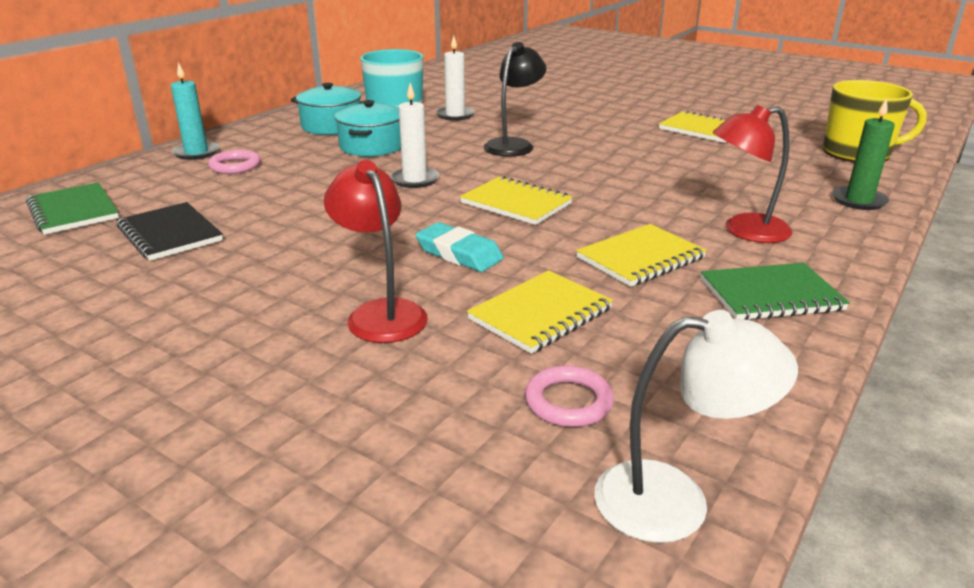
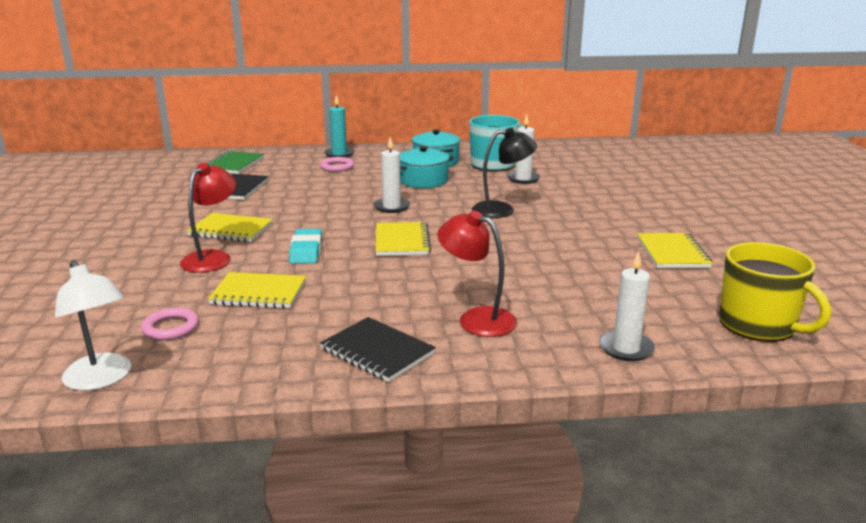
camera: 50 degrees right, 5 degrees down
yellow notebook [576,224,707,287] -> yellow notebook moved to [187,213,273,242]
green notebook [701,263,850,320] -> black notebook [320,317,436,382]
green candle [832,98,895,210] -> white candle [599,251,655,361]

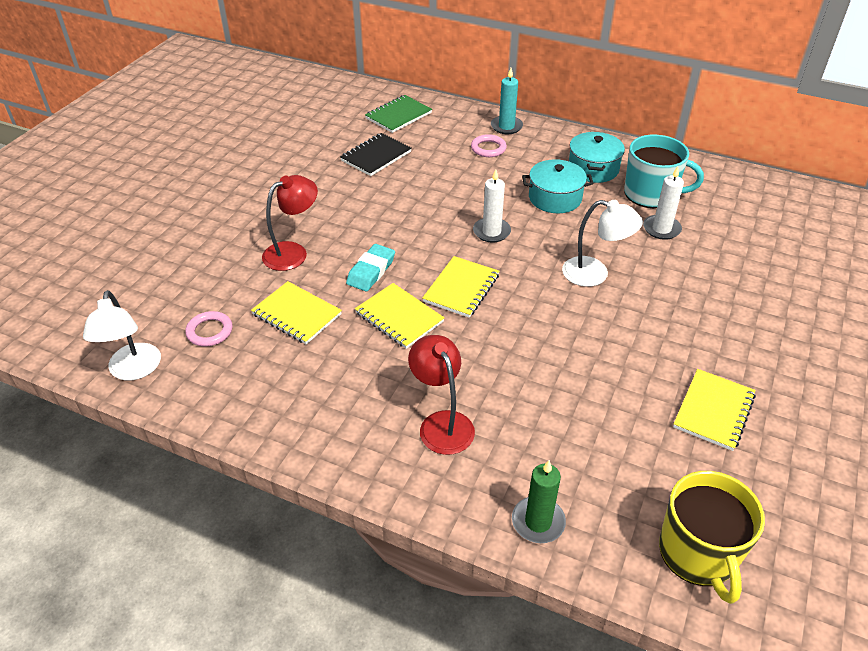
camera: 30 degrees right, 20 degrees up
yellow notebook [187,213,273,242] -> yellow notebook moved to [355,283,445,349]
black notebook [320,317,436,382] -> none
black lamp [472,128,537,218] -> white lamp [562,200,643,287]
white candle [599,251,655,361] -> green candle [512,460,566,543]

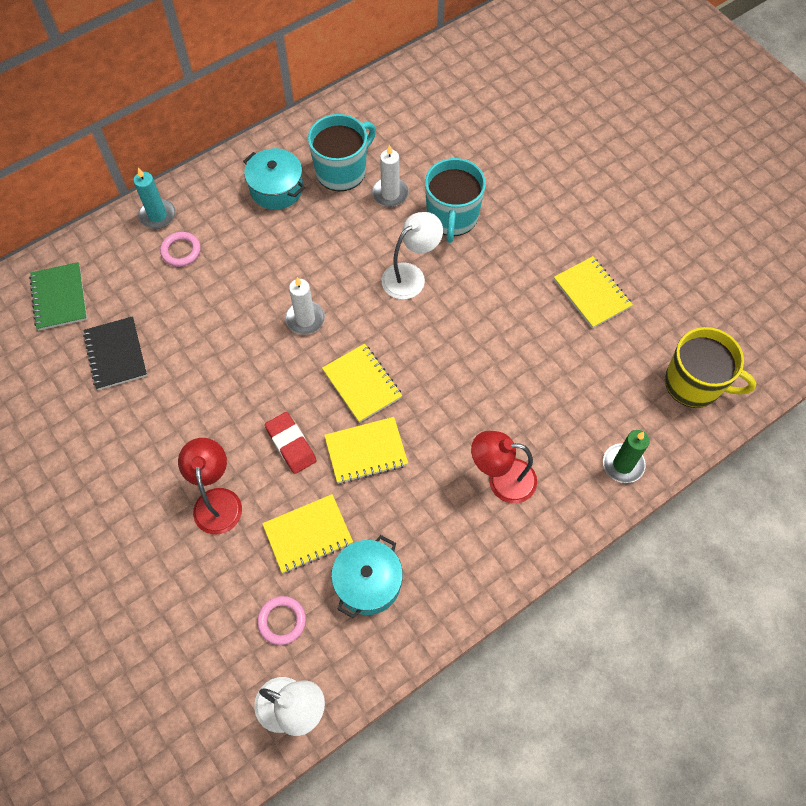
camera: 60 degrees left, 20 degrees up
turquoise eraser [346,244,395,291] -> red eraser [265,412,317,474]
turquoise pot [522,159,593,213] -> turquoise pot moved to [331,535,403,619]
none -> turquoise mug [425,158,486,243]

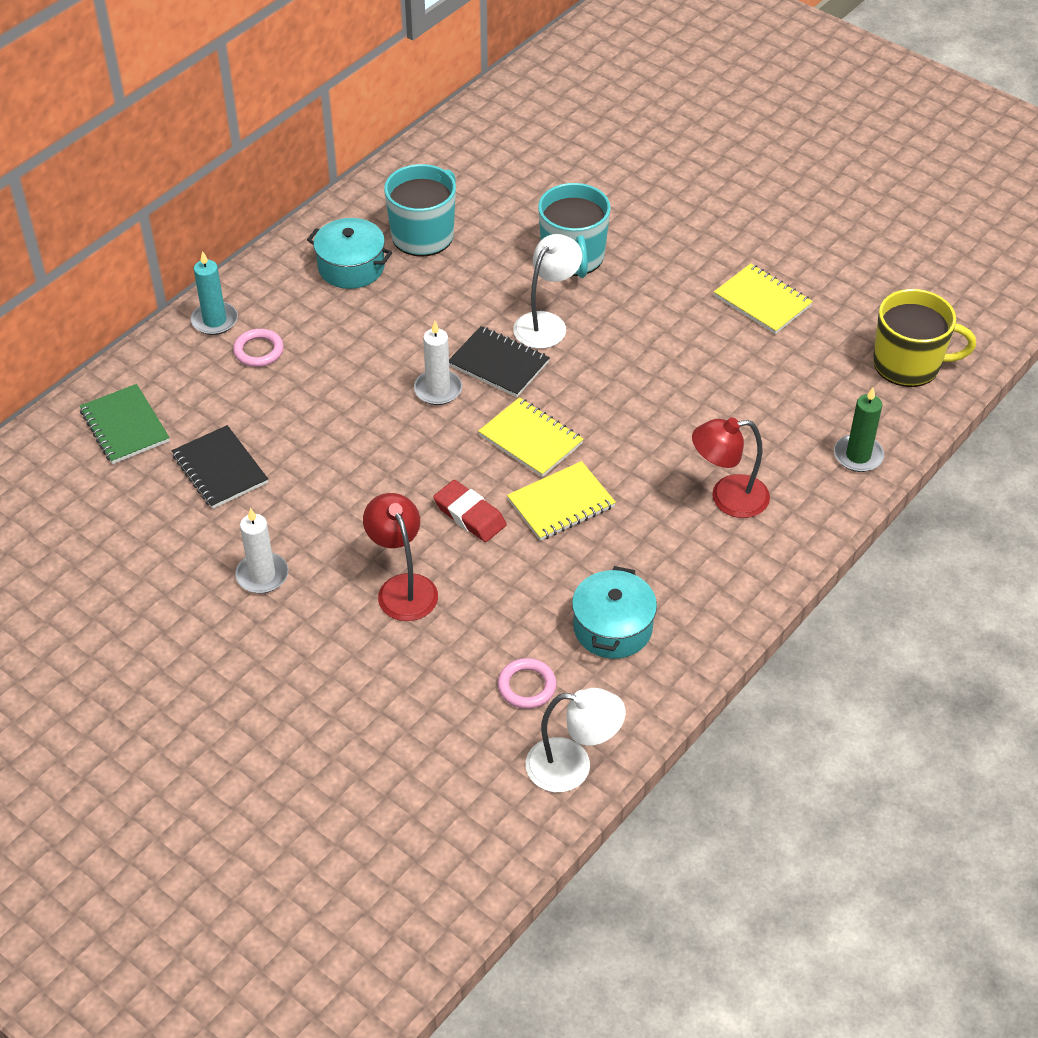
camera: 15 degrees left, 15 degrees down
yellow notebook [262,494,353,573] -> none
white candle [372,145,409,207] -> white candle moved to [235,508,288,593]
none -> black notebook [449,326,550,397]

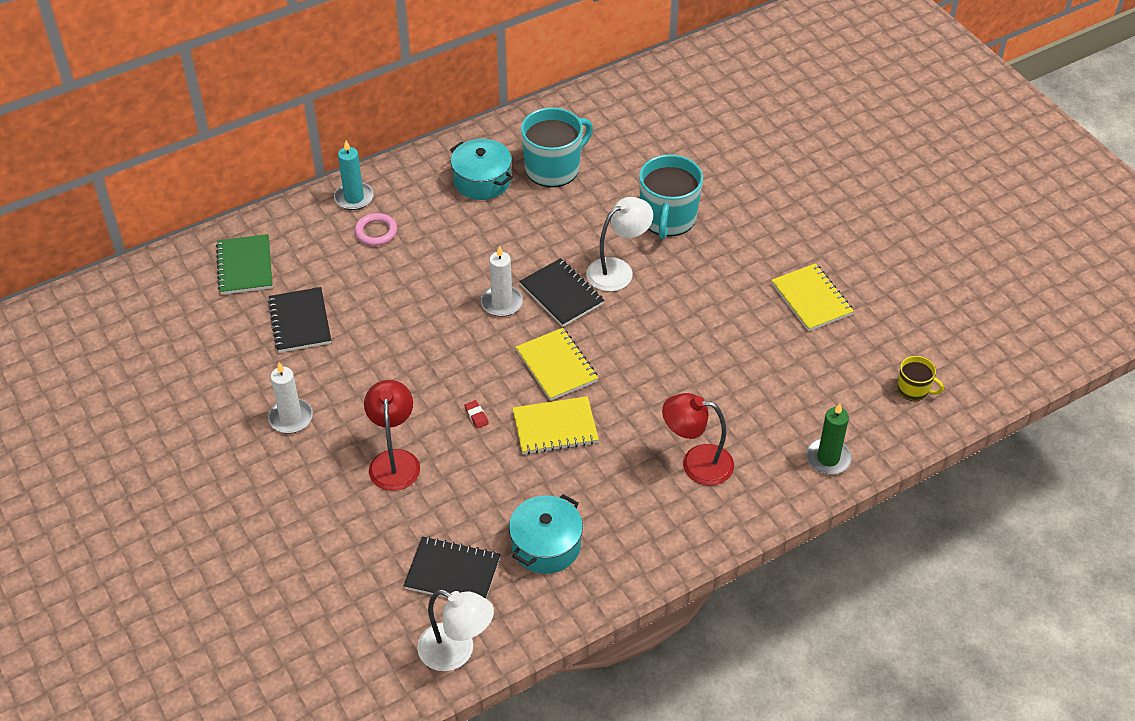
camera: 20 degrees right, 0 degrees up
red eraser [433,480,507,542] -> red eraser [464,400,489,429], size x0.48
pink ring [498,658,557,709] -> black notebook [404,536,501,598]
yellow mug [873,289,976,387] -> yellow mug [897,356,944,401], size x0.51

